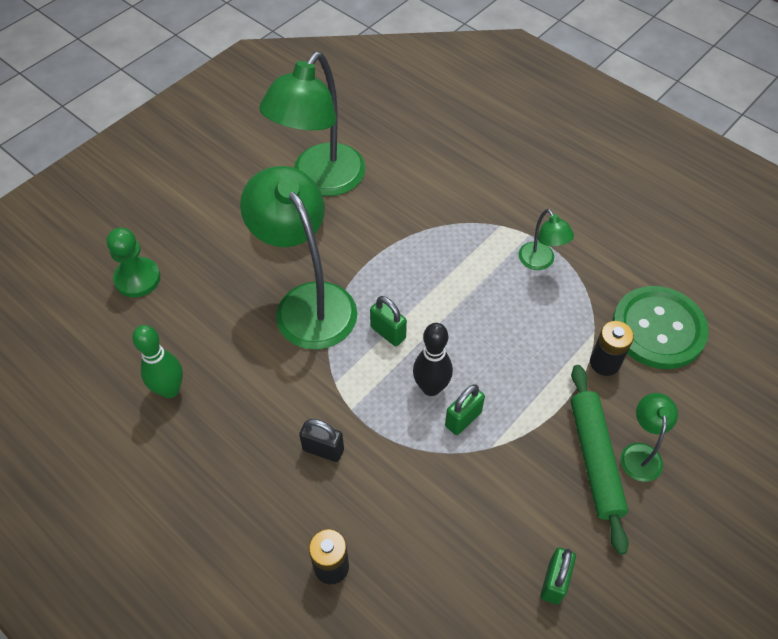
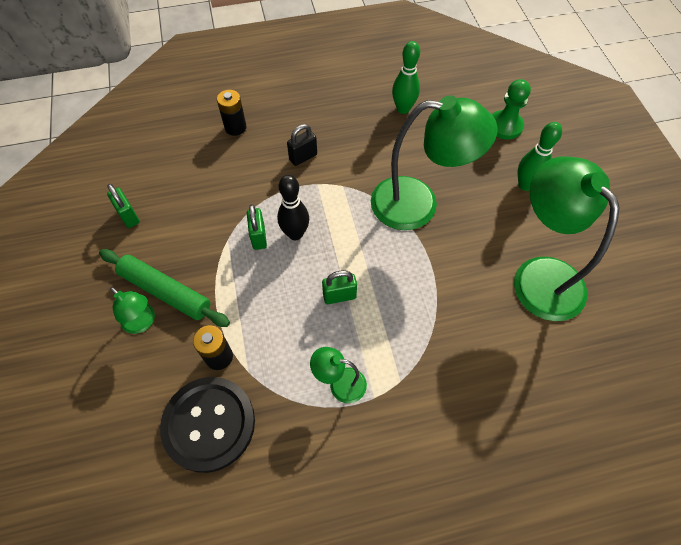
camera: 125 degrees right, 5 degrees up
green padlock [370,296,407,346] -> green padlock moved to [322,270,357,304]
green button [612,286,709,369] -> black button [160,377,255,473]
none -> green bowling pin [518,122,562,191]

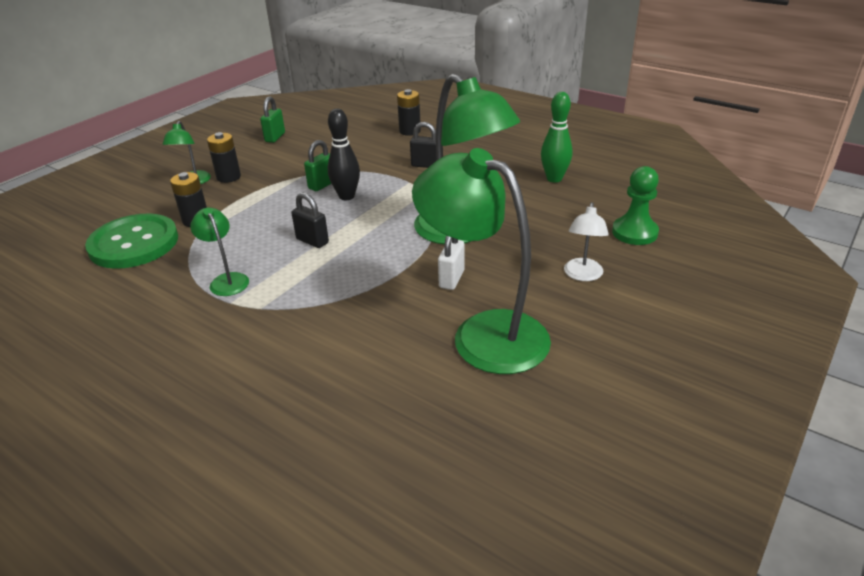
camera: 50 degrees right, 25 degrees down
green rolling pin [99,249,230,327] -> black battery [207,132,241,183]
black button [160,377,255,473] -> green button [85,213,178,269]
green padlock [322,270,357,304] -> black padlock [291,193,329,248]
green lamp [514,156,620,321] -> green lamp turned 75 degrees counterclockwise [412,148,551,374]
green bowling pin [518,122,562,191] -> white lamp [564,202,609,281]
none -> white padlock [438,235,464,290]

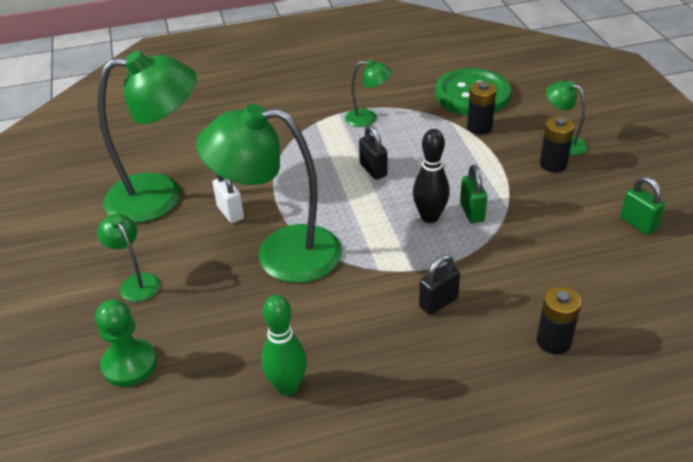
camera: 130 degrees right, 5 degrees up
black padlock [291,193,329,248] -> black padlock turned 75 degrees clockwise [359,125,387,180]
white lamp [564,202,609,281] -> green lamp [97,213,160,302]

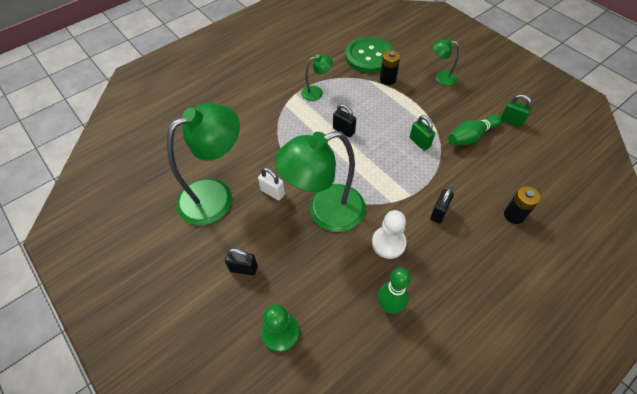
camera: 25 degrees left, 15 degrees up
green lamp [97,213,160,302] -> black padlock [225,248,258,275]
black bowling pin [413,129,450,223] -> none
black battery [540,117,575,173] -> none
none -> white pawn [372,210,407,259]
none -> green bowling pin [448,114,502,145]

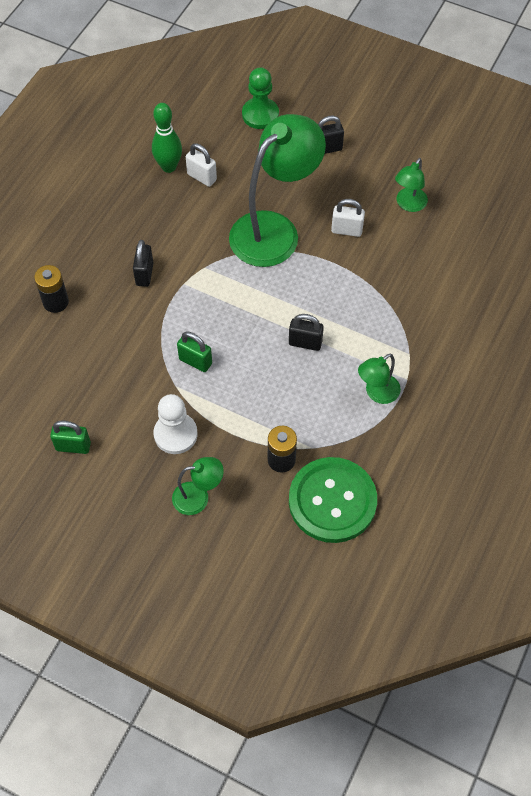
camera: 155 degrees right, 5 degrees up
green lamp [167,103,240,225] -> green lamp [395,158,428,212], size x0.46
white pawn [372,210,407,259] -> white pawn moved to [153,394,198,454]
green bowling pin [448,114,502,145] -> none
none -> white padlock [186,143,217,187]

